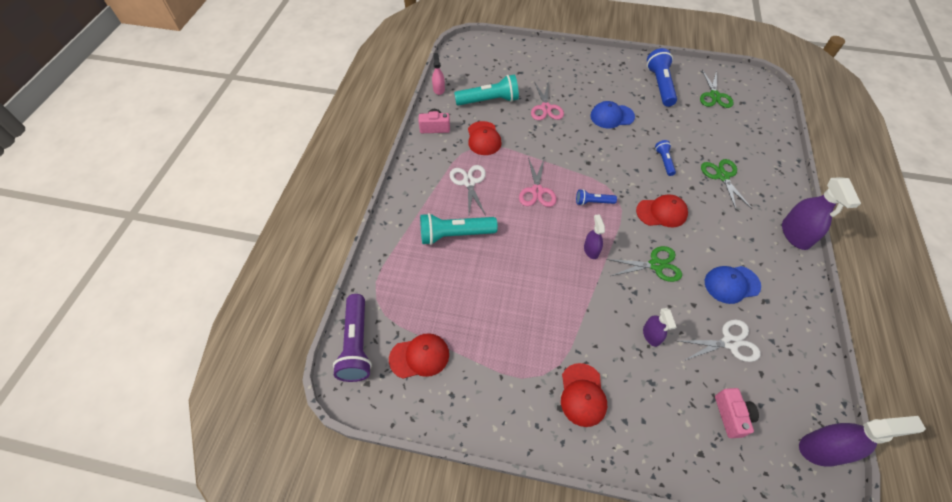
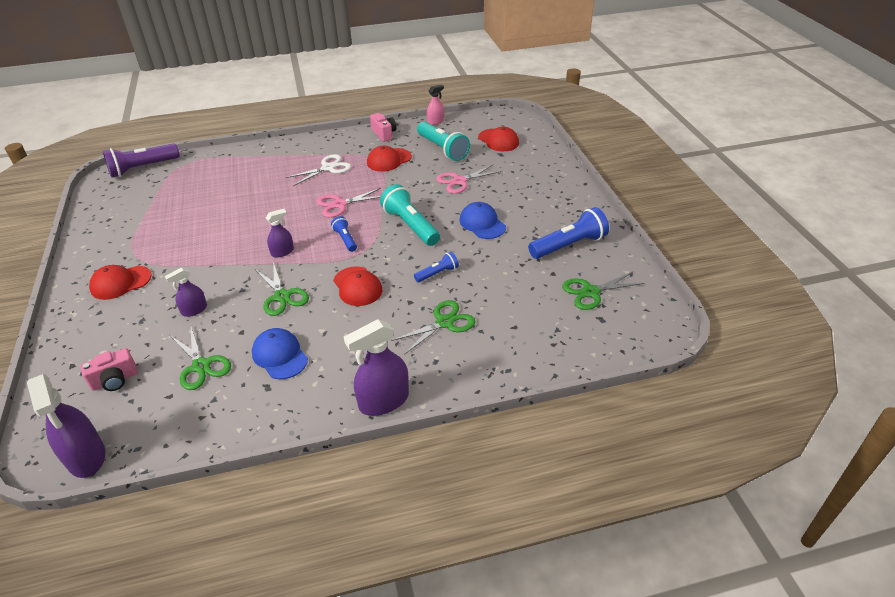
camera: 65 degrees right, 15 degrees down
red cap [389,333,449,379] -> red cap moved to [478,127,519,151]
turquoise flashlight [420,213,498,245] -> turquoise flashlight moved to [380,184,440,246]
white scissors [678,320,761,362] -> green scissors [170,327,231,390]

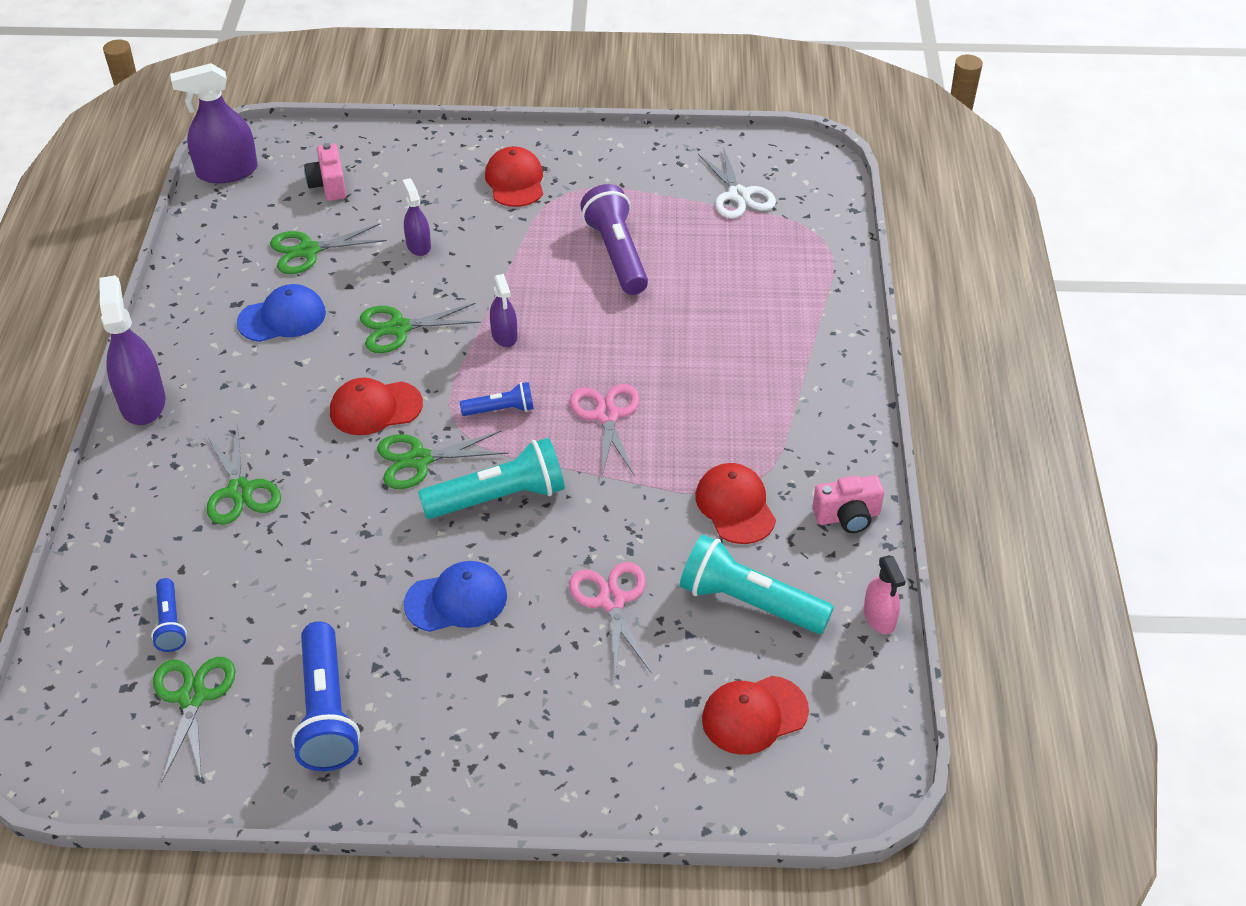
camera: 105 degrees right, 5 degrees up
purple flashlight [103,143,180,177] -> purple flashlight moved to [580,184,648,295]
white scissors [285,154,351,186] -> white scissors moved to [698,147,776,219]
blue flashlight [414,252,459,282] -> blue flashlight moved to [151,578,187,652]
turquoise flashlight [417,122,470,161] -> turquoise flashlight turned 45 degrees clockwise [680,535,834,634]
none -> green scissors [377,430,508,489]

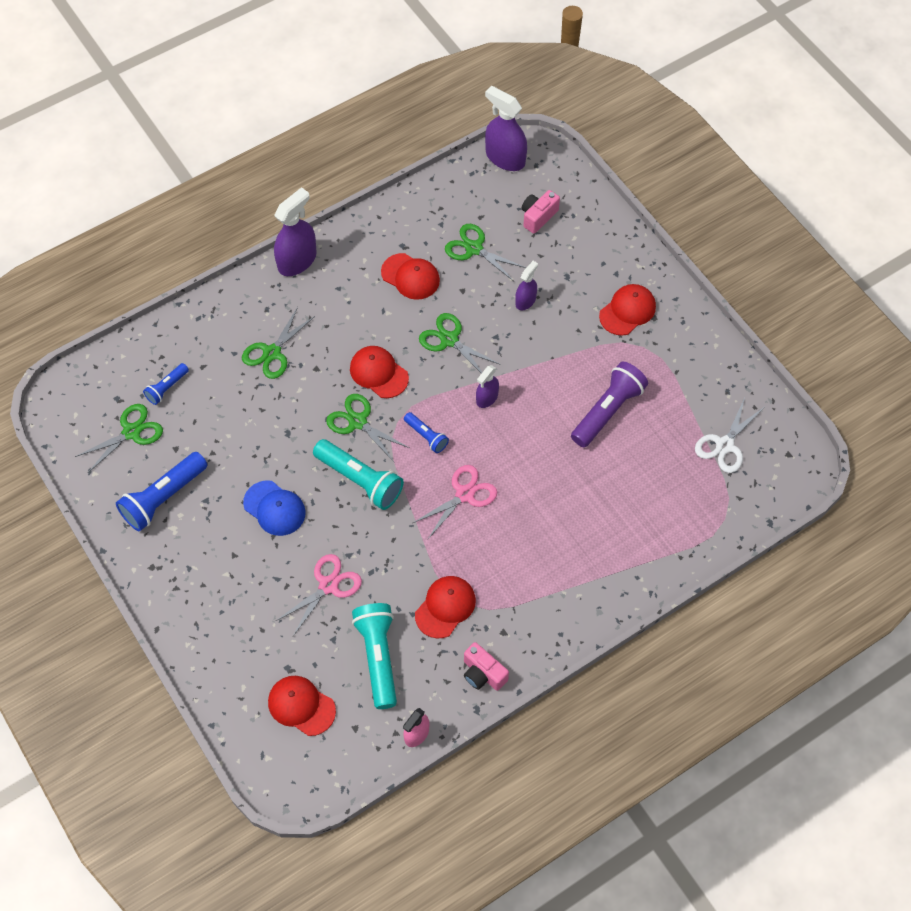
camera: 55 degrees right, 15 degrees up
blue cap [237,284,326,342] -> red cap [381,253,440,300]

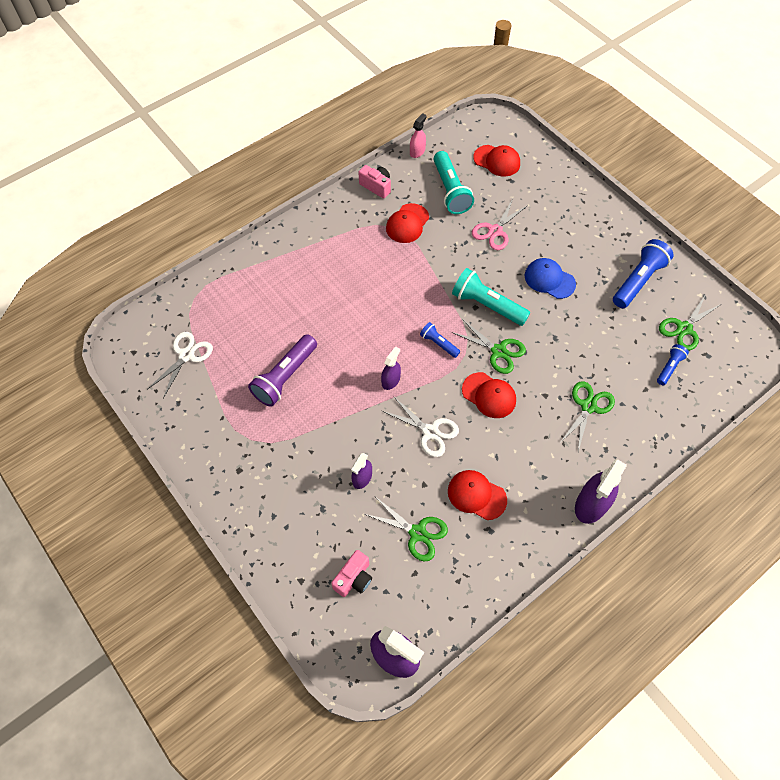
camera: 175 degrees right, 0 degrees up
pink scissors [413,465,497,539] -> none
green scissors [419,313,501,374] -> white scissors [382,396,459,457]
red cap [599,284,656,336] -> none

